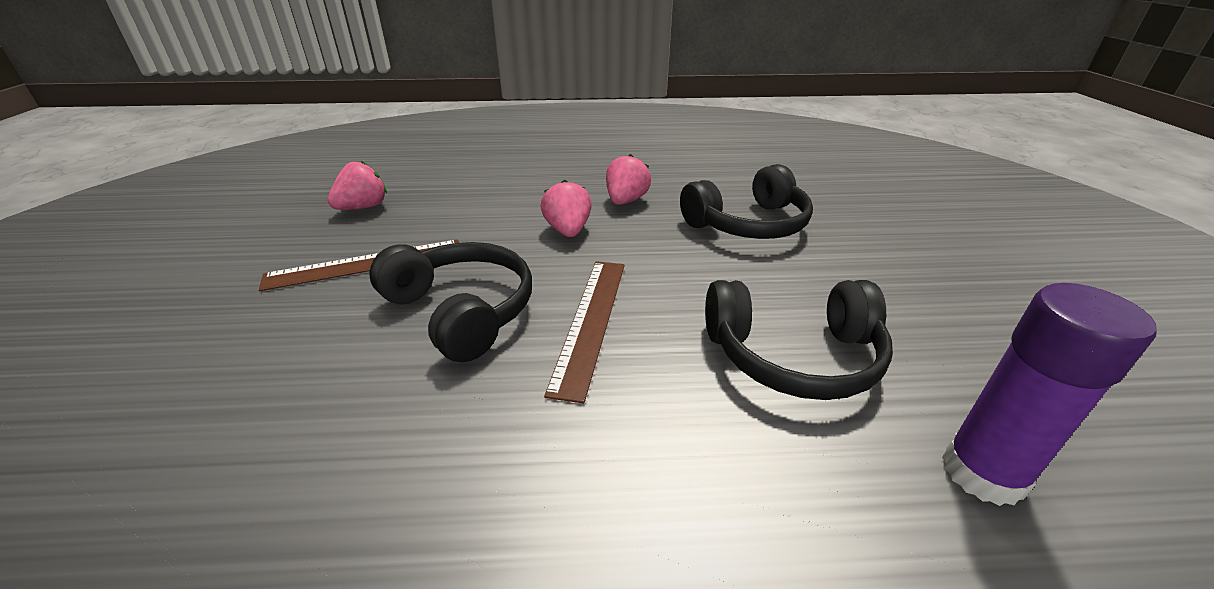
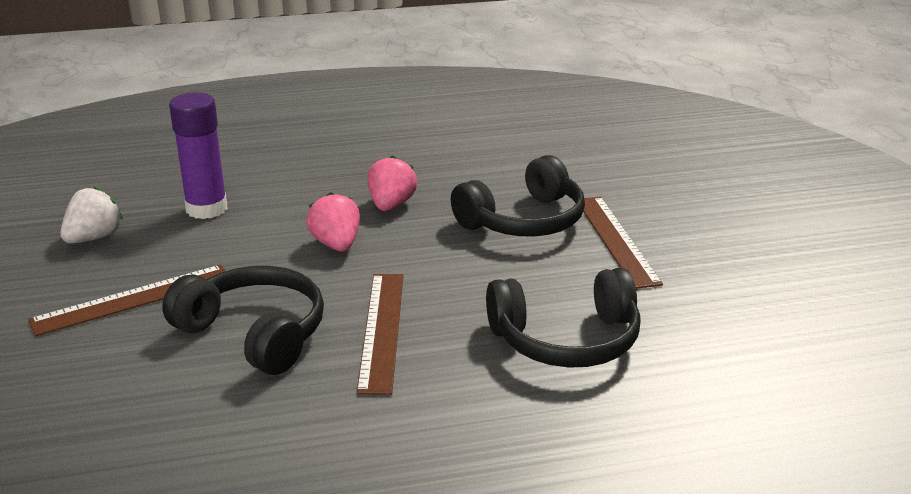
camera: 10 degrees left, 5 degrees down
pink strawberry [327,160,387,210] -> white strawberry [60,187,123,243]
purple glue stick [942,283,1157,506] -> purple glue stick moved to [169,92,228,219]
none -> brown ruler [583,197,663,289]

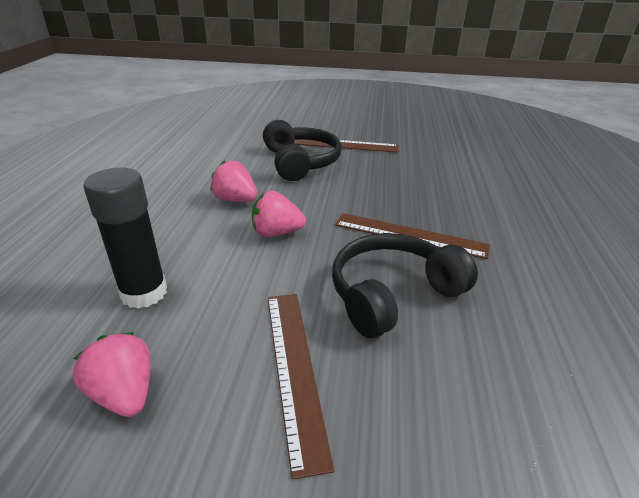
camera: 70 degrees left, 5 degrees up
white strawberry [60,187,123,243] -> pink strawberry [73,332,151,417]
purple glue stick [169,92,228,219] -> black glue stick [84,168,167,309]
black headphones [486,268,641,368] -> none

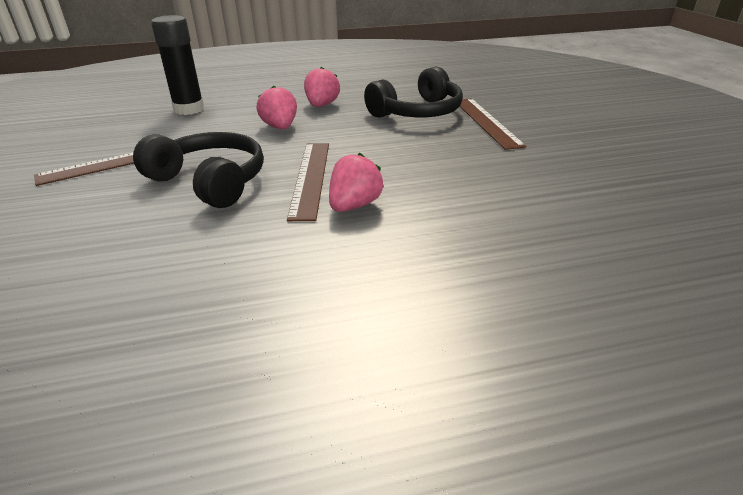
camera: 70 degrees right, 0 degrees up
pink strawberry [73,332,151,417] -> pink strawberry moved to [329,153,384,212]

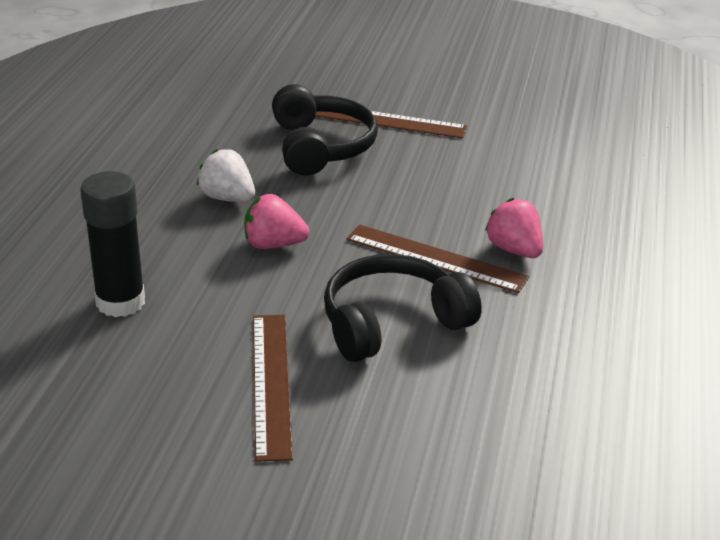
camera: 65 degrees left, 0 degrees up
pink strawberry [304,67,340,107] -> white strawberry [197,149,255,202]

